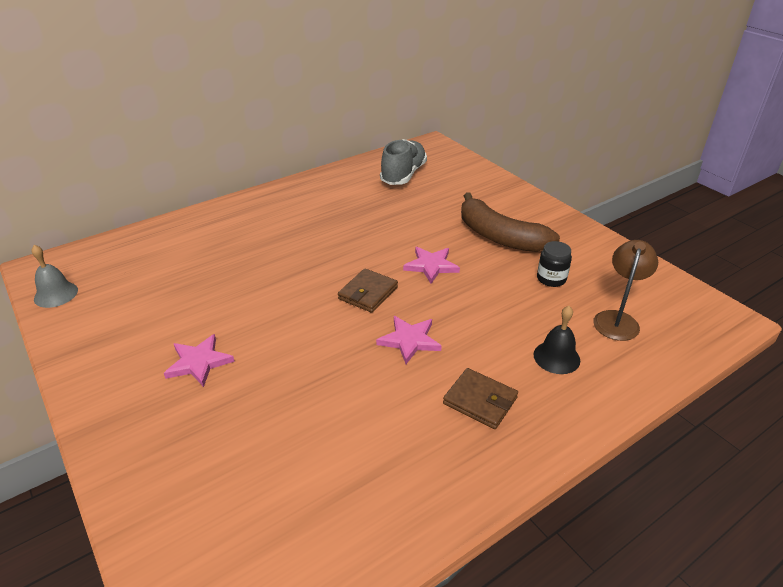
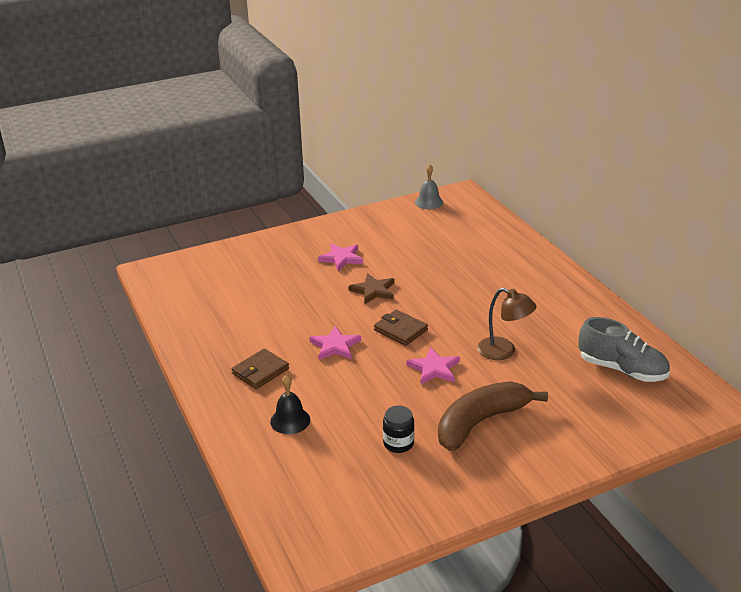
camera: 100 degrees right, 5 degrees down
brown lamp [593,240,658,341] -> brown lamp moved to [477,288,537,360]
none -> brown star [348,273,395,304]

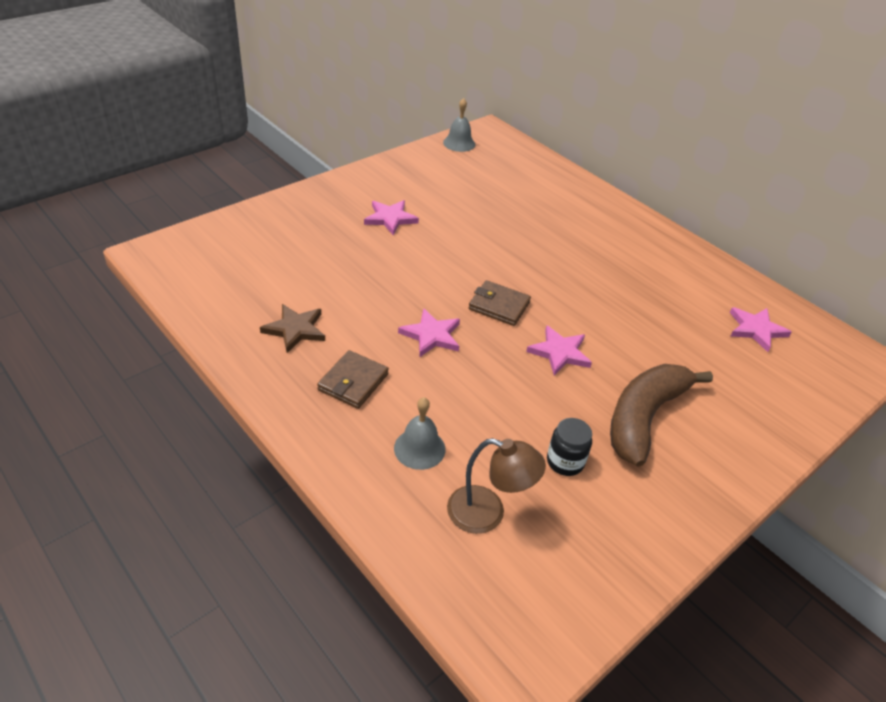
camera: 20 degrees left, 10 degrees up
black bell [270,375,310,434] -> grey bell [394,397,445,470]
brown star [348,273,395,304] -> brown star moved to [260,304,325,353]
brown lamp [477,288,537,360] -> brown lamp moved to [447,438,546,534]
grey shoe [578,317,670,382] -> pink star [730,307,792,352]

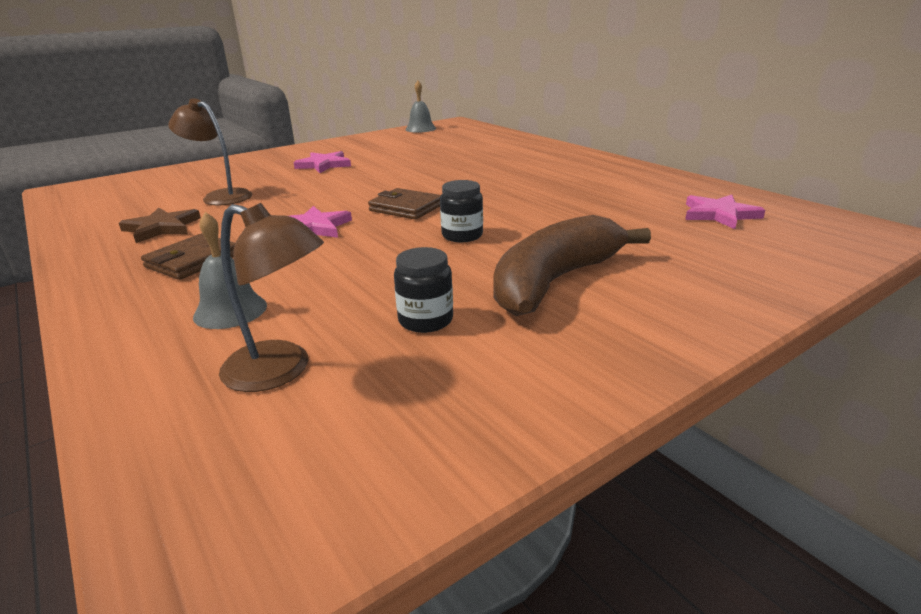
camera: 10 degrees right, 15 degrees down
pink star [526,325,592,376] -> black jar [440,180,483,242]
none -> brown lamp [168,98,252,205]

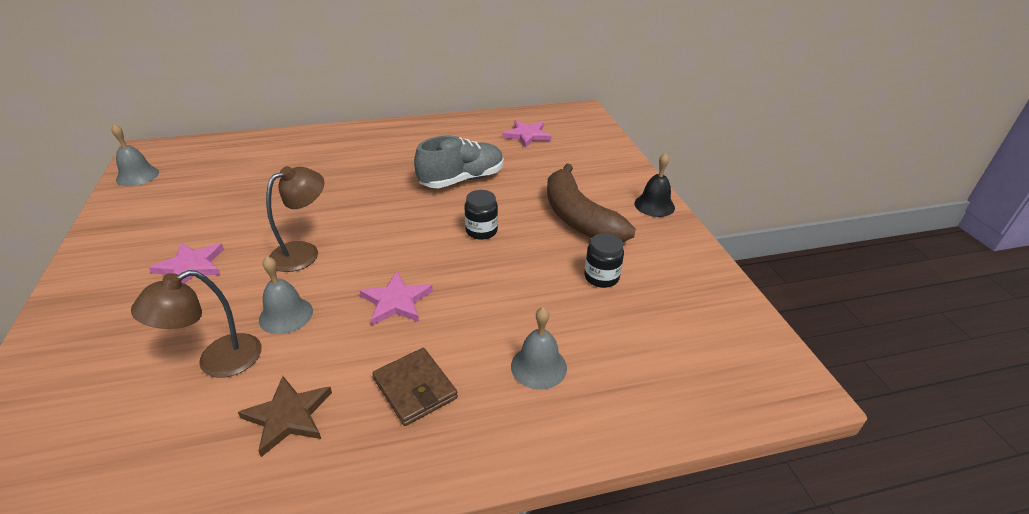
camera: 70 degrees left, 10 degrees up
brown lamp [219,203,324,392] -> brown lamp moved to [266,166,324,272]
brown wallet [368,188,441,219] -> none
none -> grey bell [259,256,313,334]
none -> grey shoe [414,136,504,188]
none -> black bell [634,153,675,217]

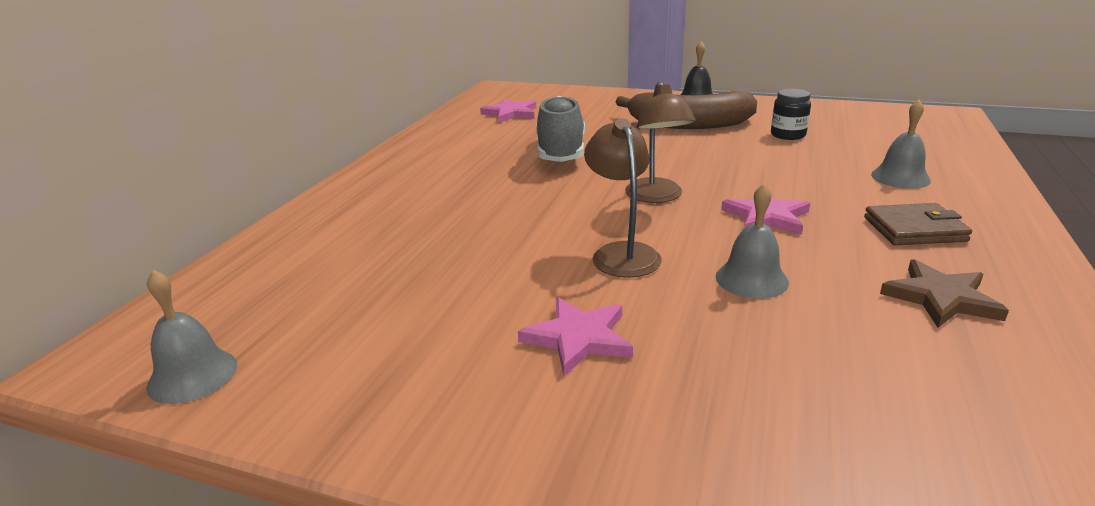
camera: 55 degrees left, 10 degrees down
brown lamp [131,270,261,378] -> brown lamp moved to [625,82,696,203]
black jar [465,190,498,240] -> none

